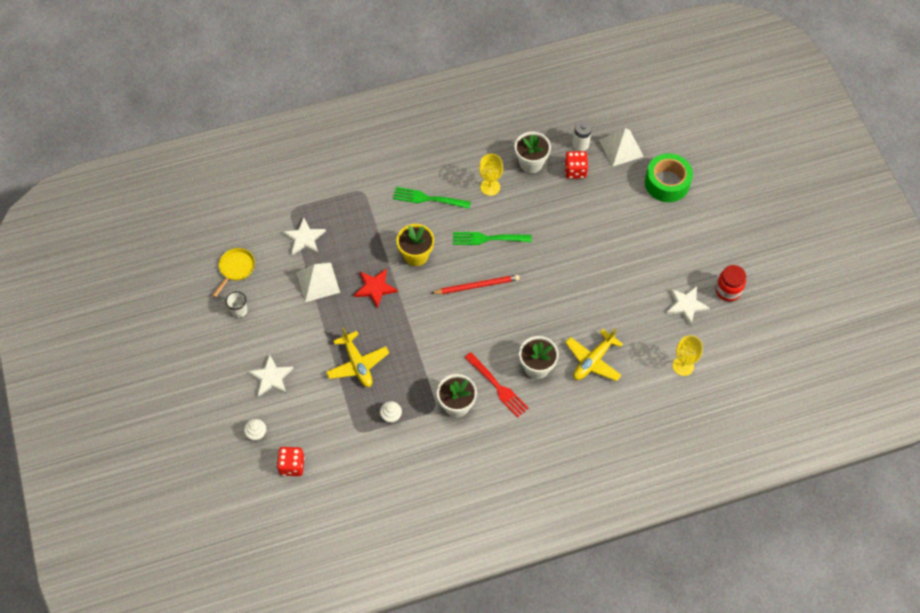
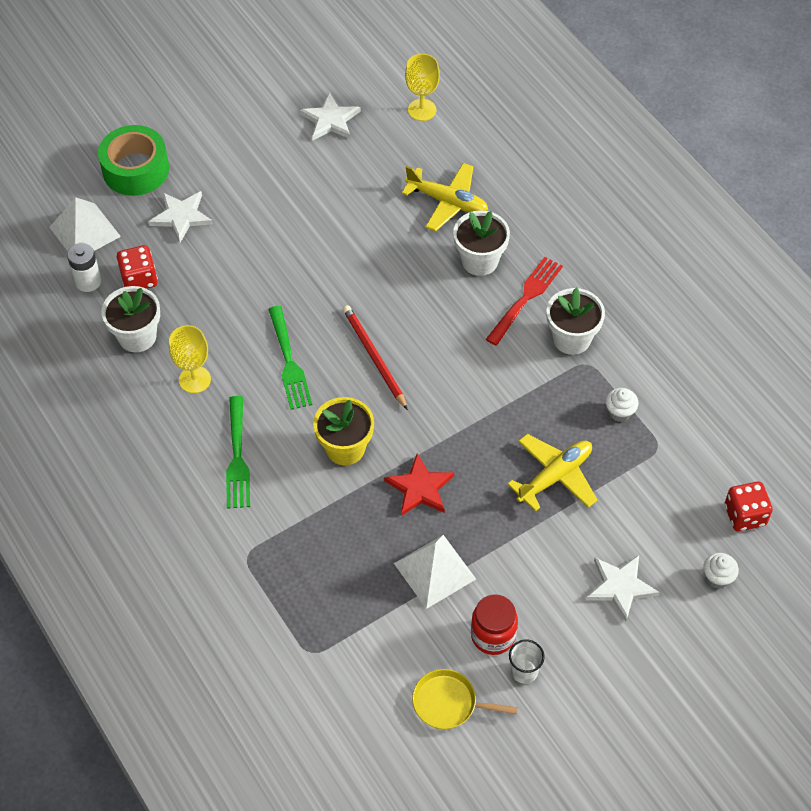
camera: 105 degrees left, 5 degrees down
white star [283,218,326,255] -> white star moved to [148,191,213,243]
red jar [715,265,746,301] -> red jar moved to [471,594,518,655]

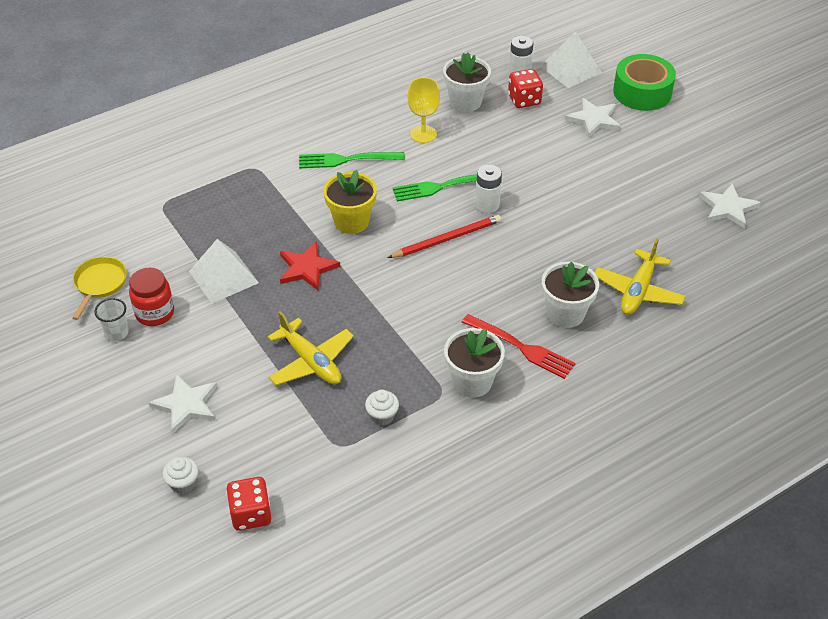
camera: 90 degrees right, 10 degrees down
yellow goblet [405,54,440,121] -> none
none -> white battery [475,165,502,213]

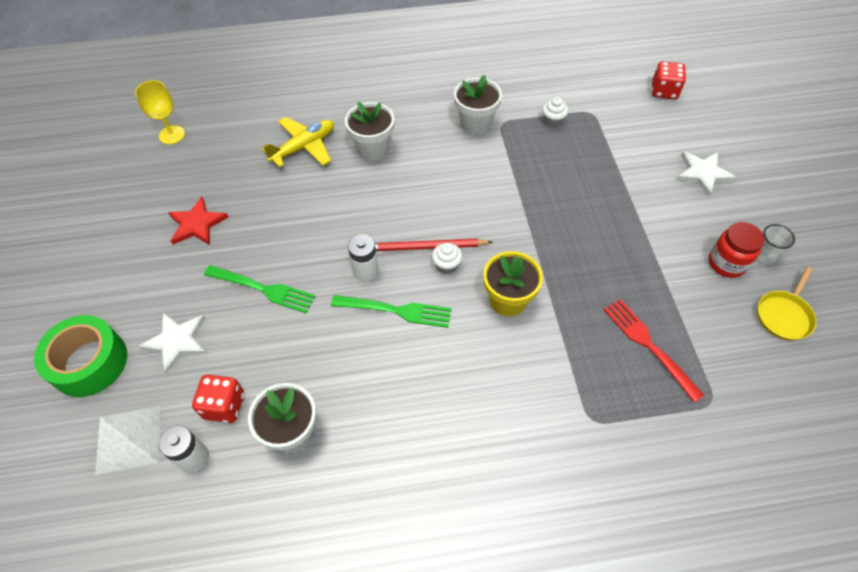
camera: 155 degrees left, 10 degrees up
white cupcake [163,457,198,494] -> white cupcake moved to [432,243,462,274]
white pyramid [189,239,259,303] -> none
yellow plane [268,311,354,385] -> none
red star [280,241,340,290] -> red star moved to [168,197,228,245]
green fork [299,152,405,168] -> green fork moved to [204,265,315,313]
yellow goblet [408,77,440,143] -> yellow goblet moved to [135,80,185,144]
red fork [462,314,576,379] -> red fork moved to [603,299,704,402]
white star [699,183,761,228] -> none

